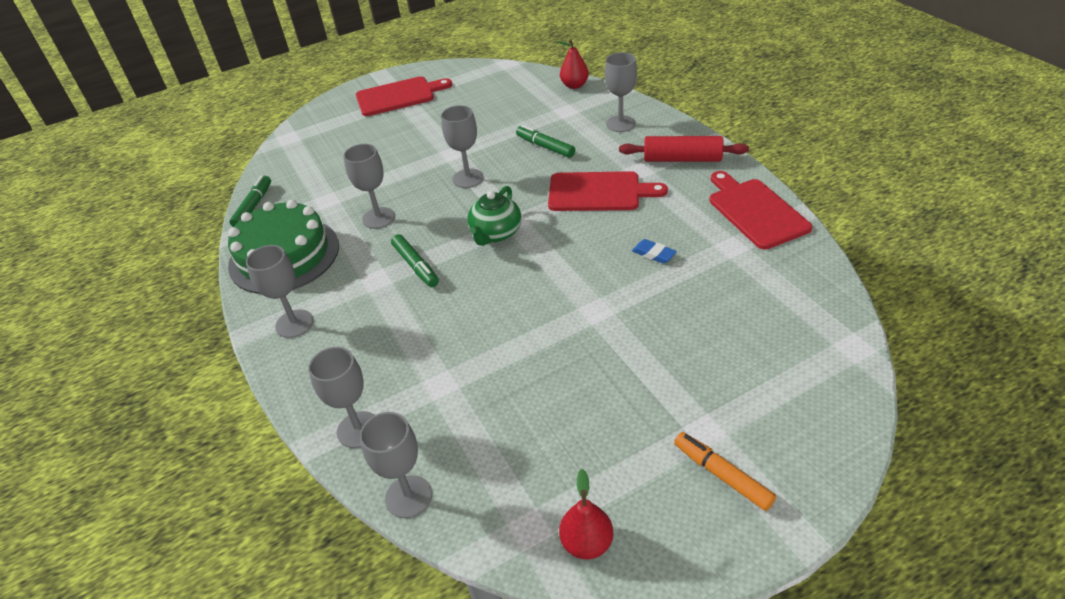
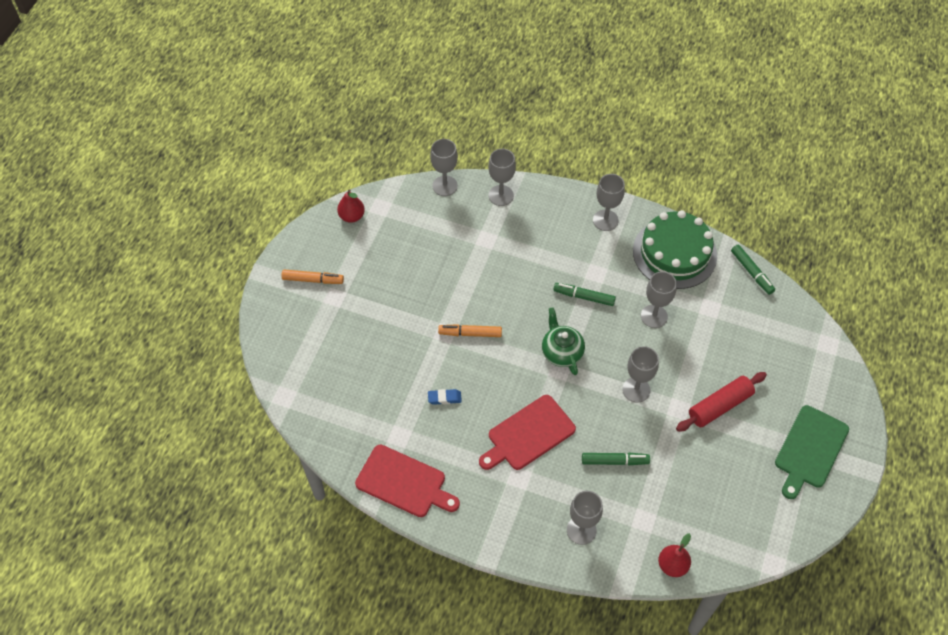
camera: 135 degrees right, 15 degrees up
red cutting board [356,76,452,116] -> green cutting board [775,405,849,499]
red rolling pin [619,136,749,162] -> red rolling pin moved to [676,372,767,432]
none -> orange marker [438,324,502,337]

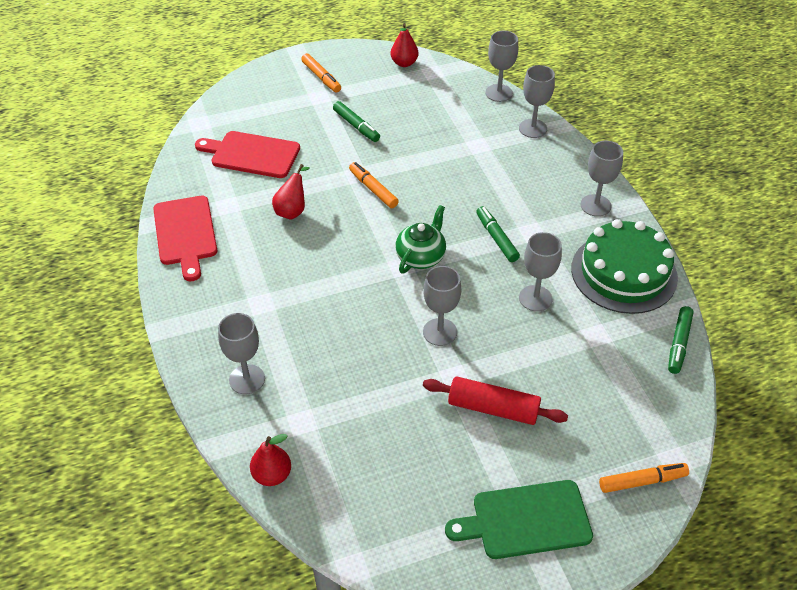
camera: 50 degrees right, 10 degrees down
blue eraser [428,389,462,405] -> red pear [272,164,309,219]
red cutting board [479,395,576,470] -> red cutting board moved to [195,131,300,178]
green marker [582,453,650,465] -> green marker moved to [333,101,380,142]
none -> orange marker [599,463,689,493]

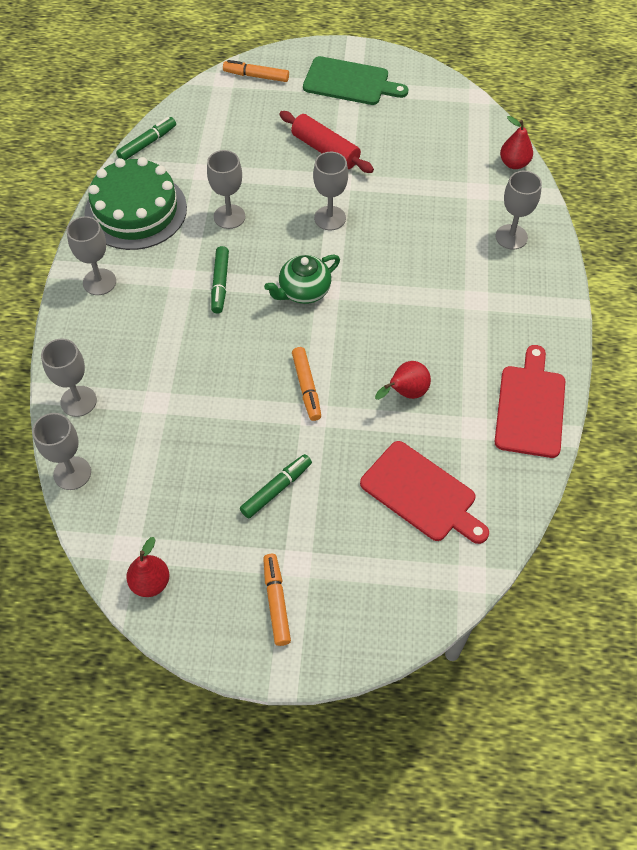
camera: 155 degrees left, 10 degrees up
green marker [333,101,380,142] -> green marker turned 60 degrees clockwise [240,454,312,519]

